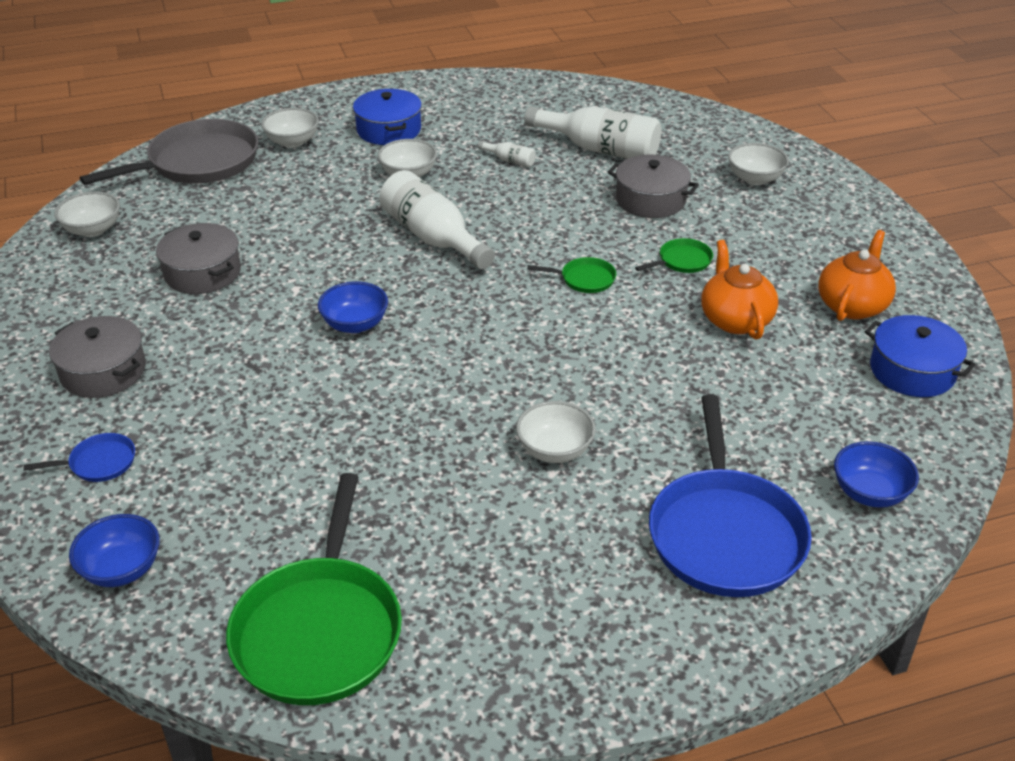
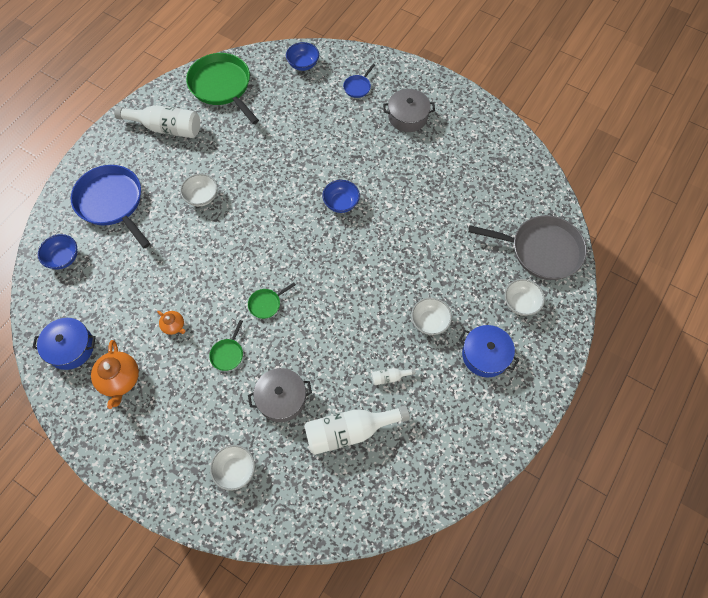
camera: 140 degrees right, 25 degrees up
white bowl [54,191,120,237] -> none
grey pan [80,119,258,185] -> grey pan turned 90 degrees counterclockwise [468,215,587,280]
grey pot [156,223,241,294] -> none
white bottle [379,170,495,269] -> white bottle moved to [114,105,200,138]
orange teapot [701,240,778,340] -> orange teapot [157,311,185,335], size x0.56

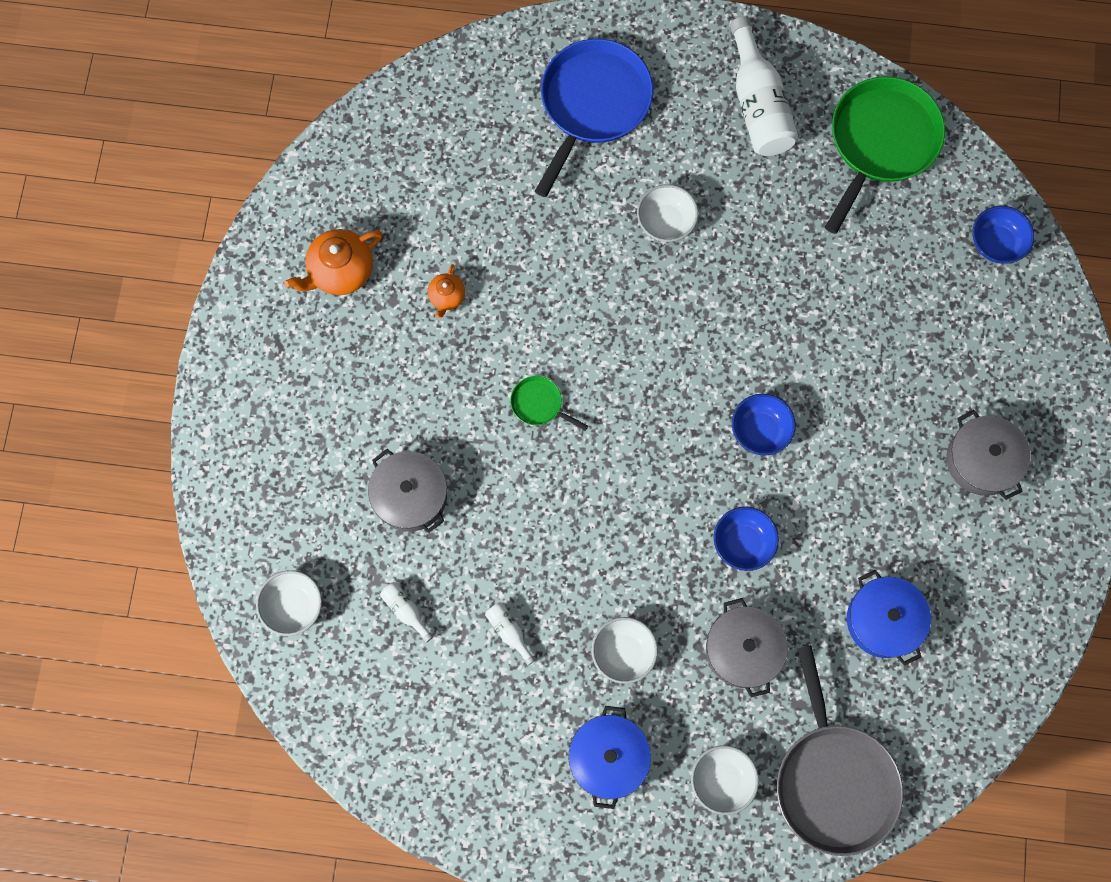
camera: 65 degrees right, 10 degrees up
blue pot [32,318,96,370] -> blue pot moved to [847,570,931,666]
blue bowl [38,234,77,269] -> blue bowl moved to [714,507,779,571]
green pan [209,320,243,371] -> none
white bowl [210,445,255,491] -> white bowl moved to [256,570,322,636]
white bottle [304,405,410,455] -> white bottle [380,582,434,643], size x0.43
blue pan [343,64,375,98] -> none
none -> grey pot [706,598,788,698]

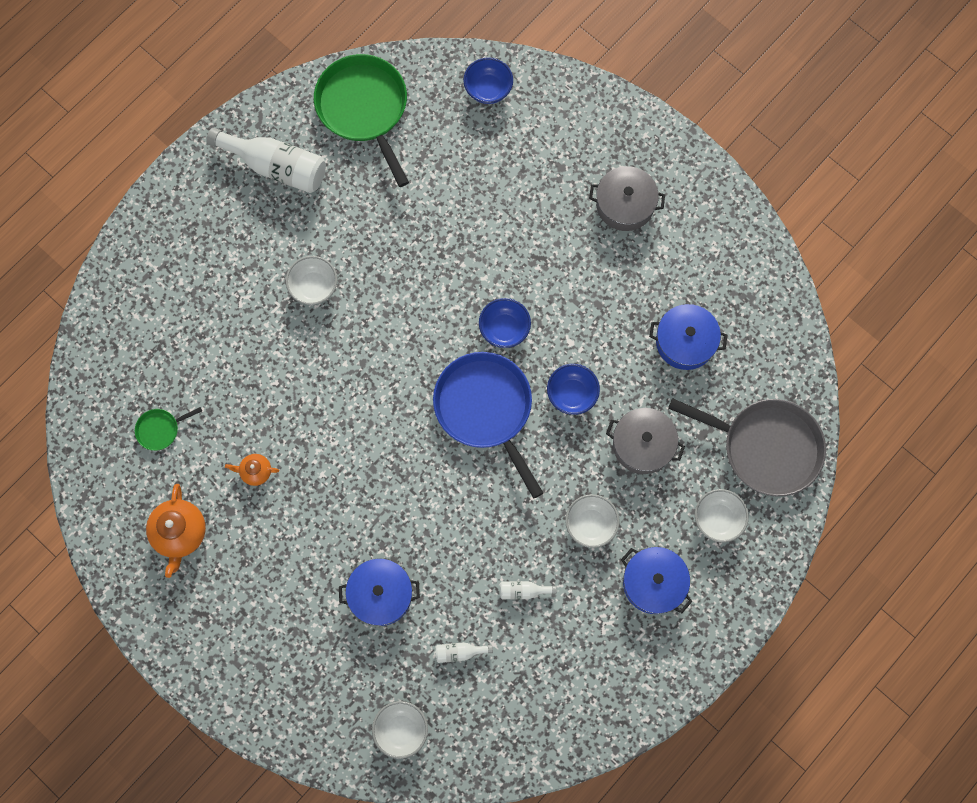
camera: 55 degrees left, 0 degrees up
grey pot [368,449,447,533] -> blue pot [339,558,420,626]
orange teapot [428,264,465,318] -> orange teapot turned 135 degrees clockwise [225,454,279,486]
green pan [510,376,588,431] -> green pan moved to [135,407,202,451]
blue pan [535,39,653,197] -> blue pan moved to [433,352,543,499]

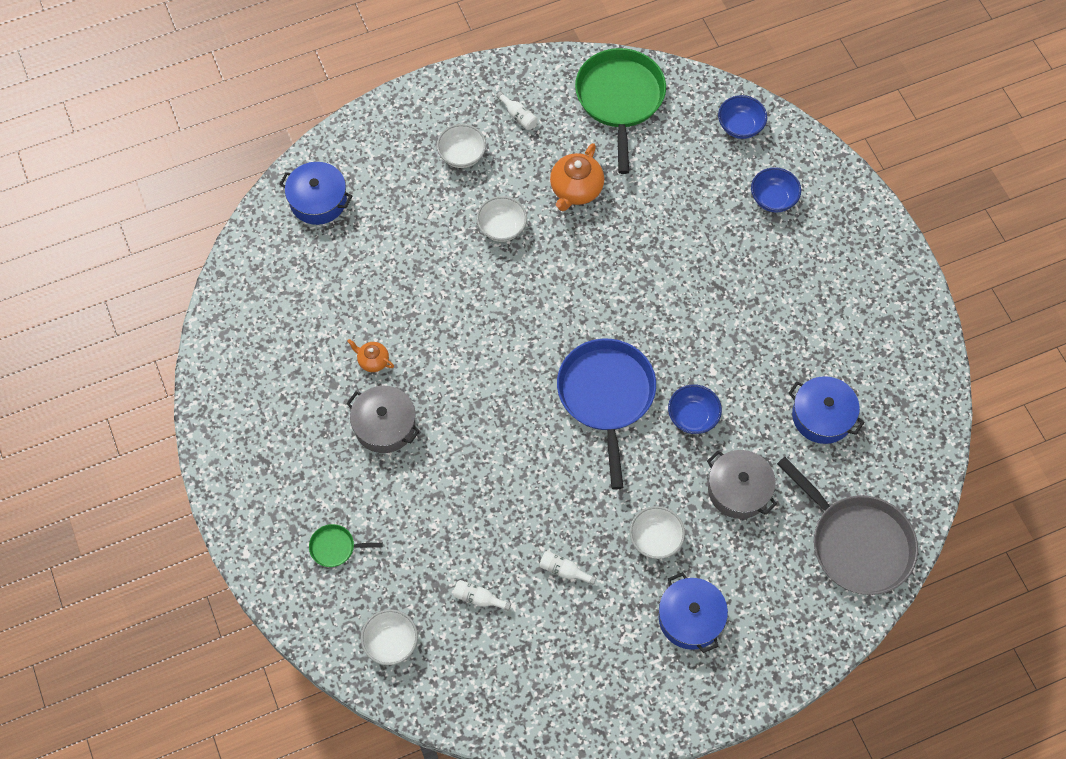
camera: 25 degrees right, 10 degrees down
green pan [135,407,202,451] -> green pan moved to [309,524,383,567]
orange teapot [146,484,206,578] -> orange teapot moved to [550,143,604,211]
white bottle [206,128,326,193] -> white bottle [496,91,538,130], size x0.43
blue pot [339,558,420,626] -> blue pot moved to [279,162,352,225]
blue bowl [479,298,531,348] -> blue bowl moved to [751,167,801,213]
grey pot [589,166,665,231] -> grey pot moved to [346,386,420,453]
white bowl [695,489,749,543] -> white bowl moved to [437,124,486,168]

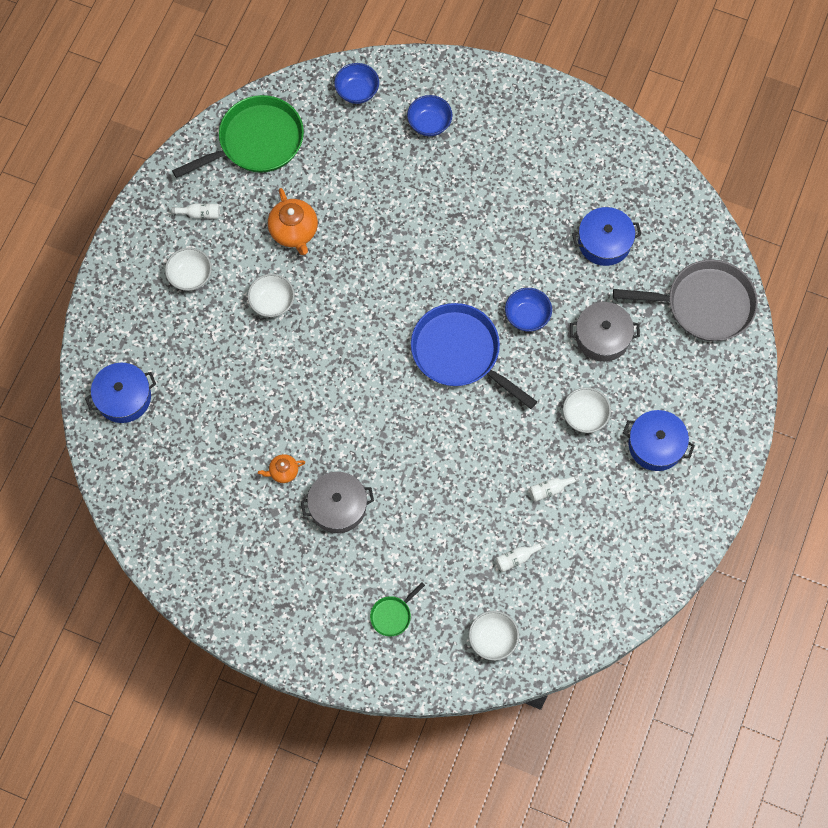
camera: 45 degrees left, 5 degrees up
green pan [575,48,666,174] -> green pan turned 105 degrees clockwise [172,95,304,178]

